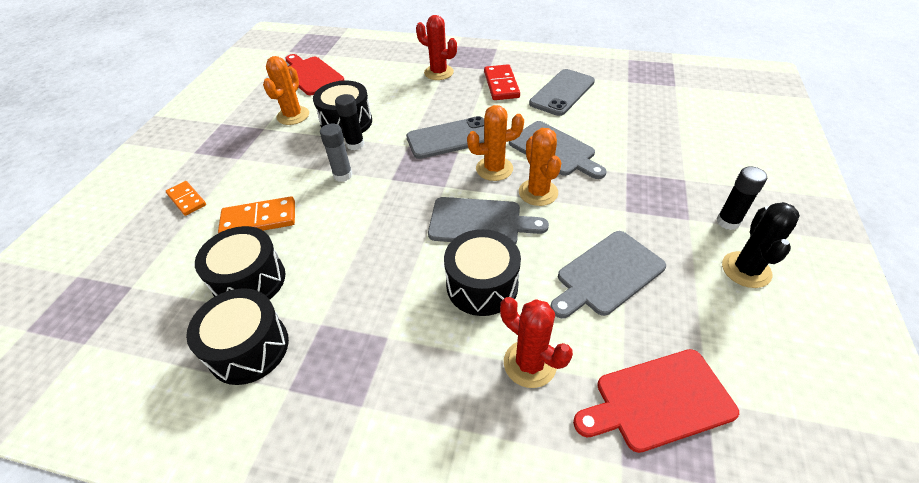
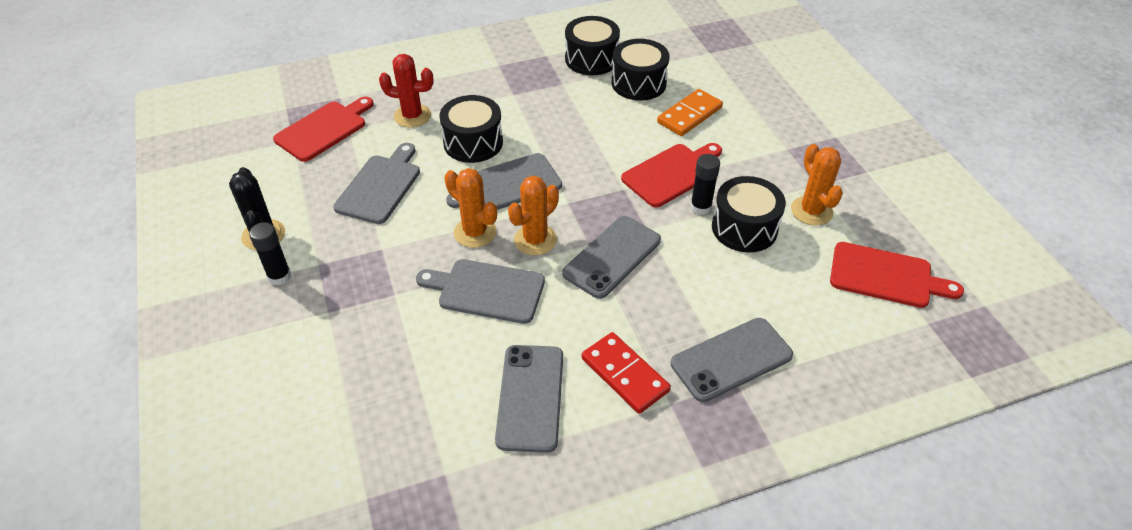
camera: 145 degrees right, 0 degrees up
orange domino [166,181,206,216] -> none
grey glue stick [320,124,353,182] -> red cutting board [621,143,722,207]
red cactus [416,15,457,80] -> grey phone [671,318,793,402]

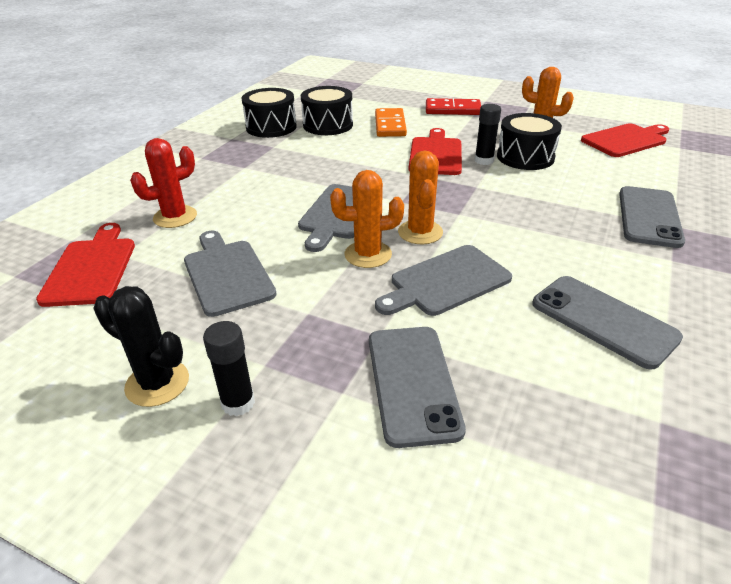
camera: 45 degrees left, 10 degrees down
black drum [439,95,503,163] -> none
grey phone [562,216,661,299] -> grey phone moved to [369,327,466,448]
red domino [582,332,671,414] -> red domino moved to [426,98,481,115]

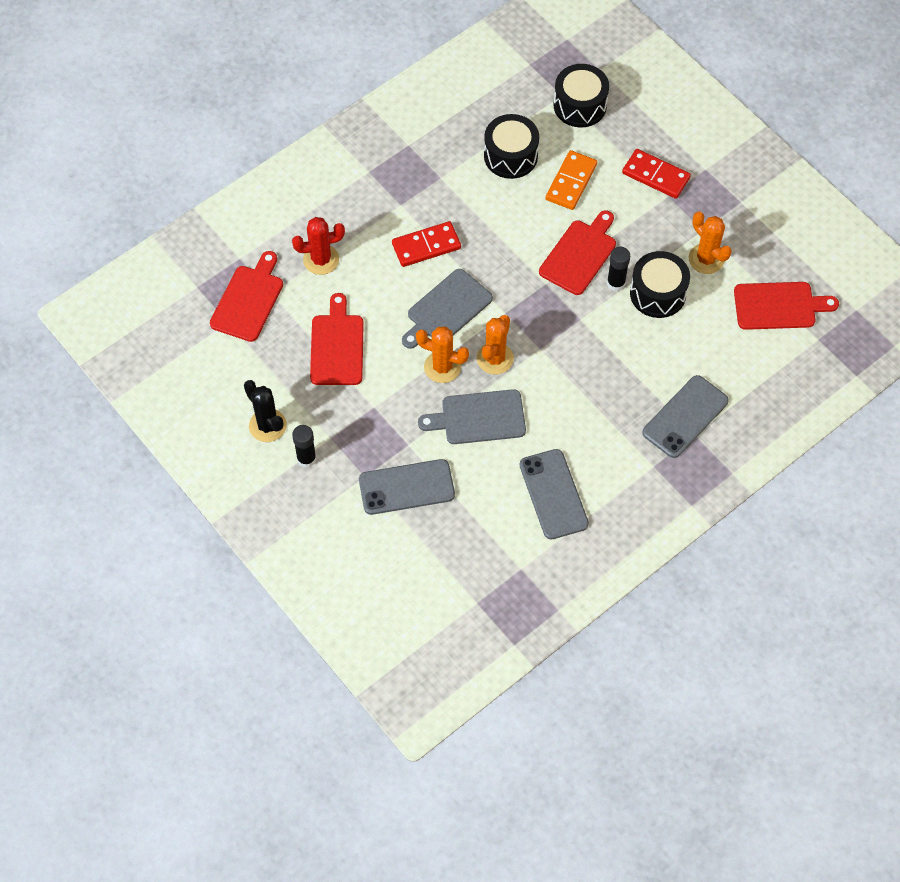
camera: 25 degrees right, 25 degrees up
grey cutting board [184,230,277,317] -> red cutting board [310,293,364,385]
black drum [241,88,297,138] -> black drum moved to [554,64,609,127]
grey phone [369,327,466,448] -> grey phone turned 60 degrees clockwise [359,459,455,515]
none -> red domino [392,221,461,267]

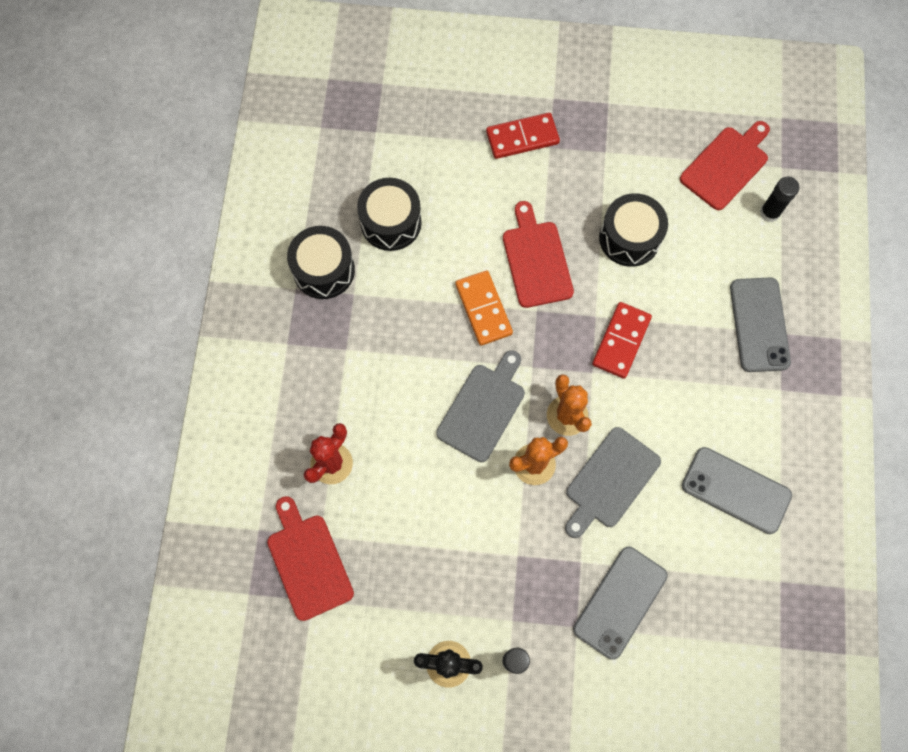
camera: 45 degrees left, 10 degrees up
red cutting board [310,293,364,385] -> none
red domino [392,221,461,267] -> red domino moved to [592,302,652,379]
grey cutting board [402,269,493,349] -> grey cutting board turned 150 degrees counterclockwise [436,350,525,462]
orange domino [545,150,597,210] -> orange domino moved to [455,270,513,346]
black drum [554,64,609,127] -> black drum moved to [287,226,355,299]
black glue stick [607,247,630,291] -> black glue stick moved to [760,177,799,222]
orange cactus [688,212,732,274] -> none

